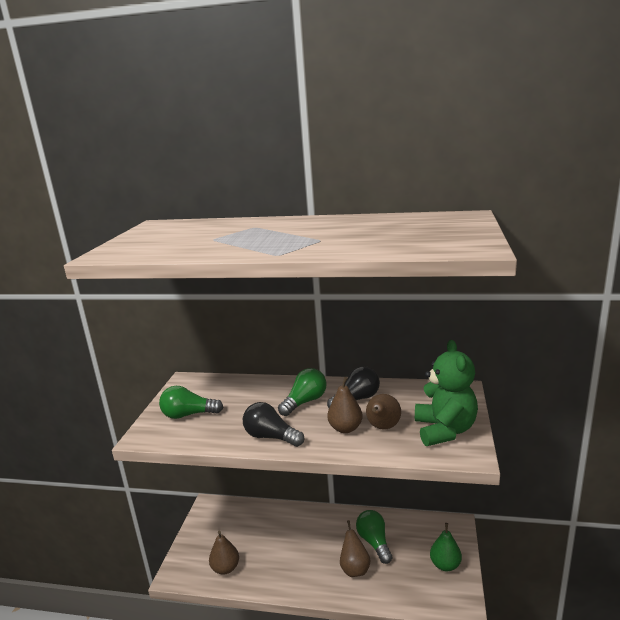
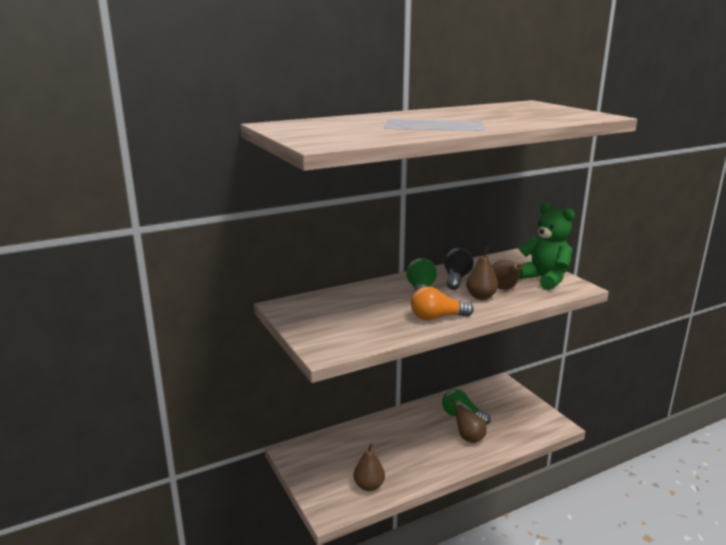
camera: 40 degrees left, 0 degrees up
green light bulb [159,386,223,419] -> none
black light bulb [243,402,304,447] -> orange light bulb [411,286,474,321]
green pear [430,523,462,572] -> none

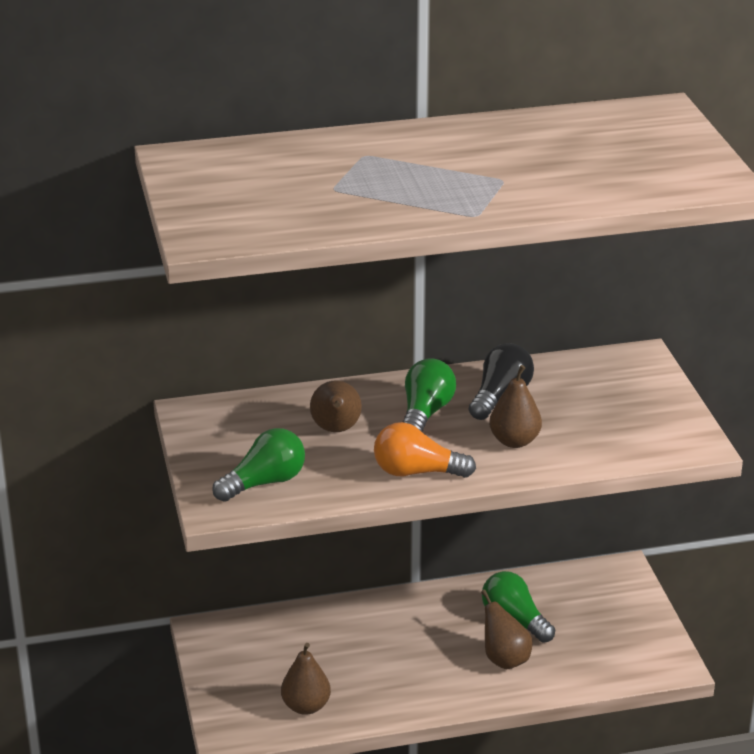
camera: 15 degrees right, 10 degrees up
brown pear [492,260,524,290] -> brown pear moved to [310,380,362,432]
green teddy bear [519,202,575,290] -> none
none -> green light bulb [212,428,305,502]

